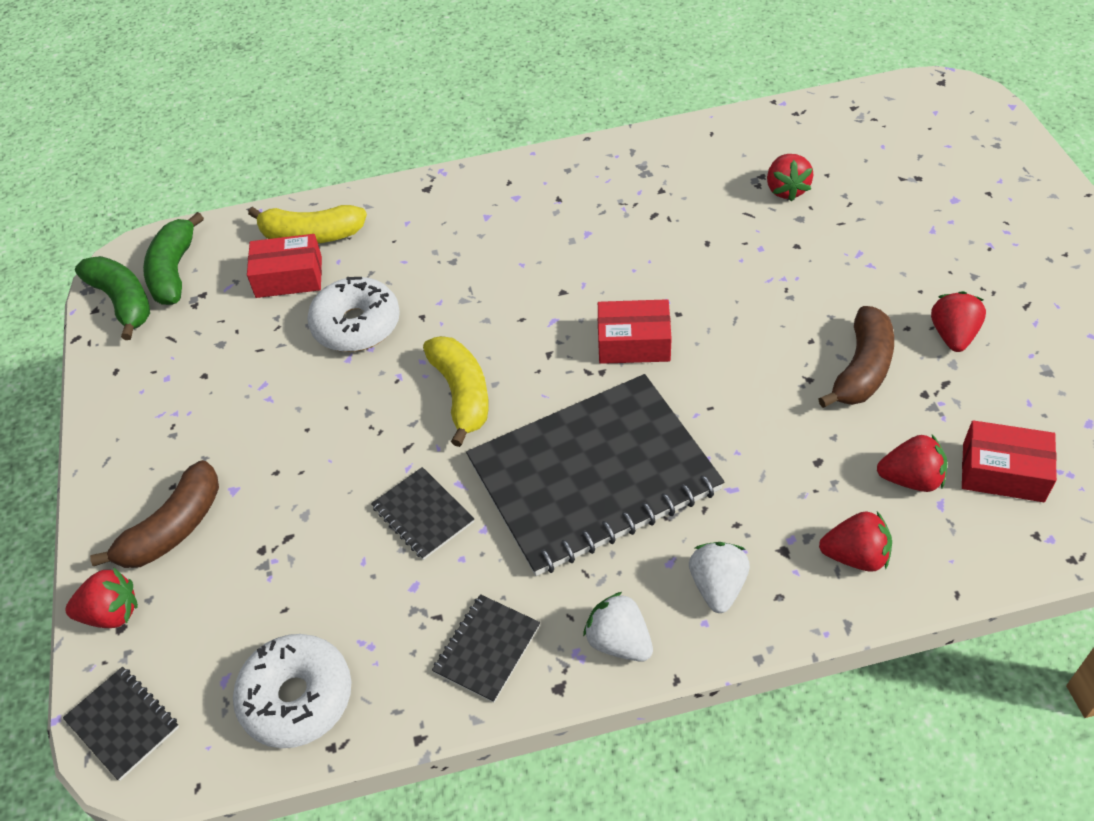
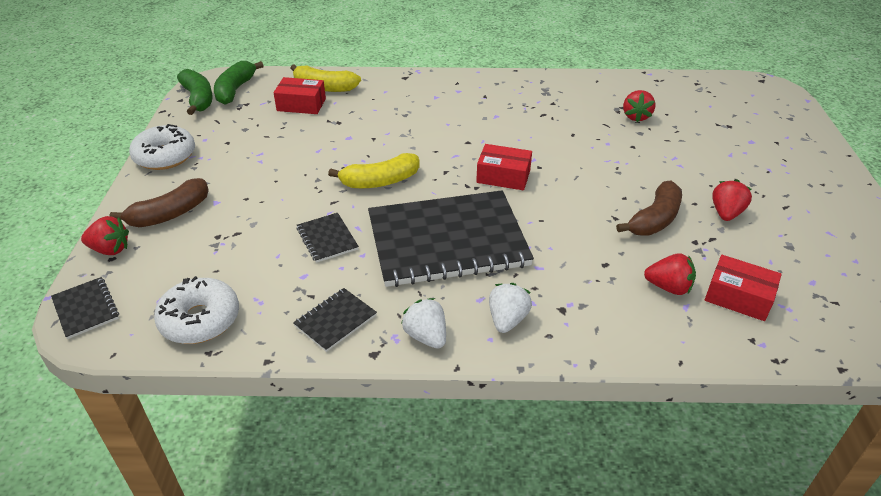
camera: 10 degrees right, 10 degrees down
white donut [307,277,400,352] -> white donut moved to [129,124,195,170]
yellow banana [423,336,489,447] -> yellow banana turned 75 degrees clockwise [328,153,420,188]
red strawberry [819,511,892,572] -> none

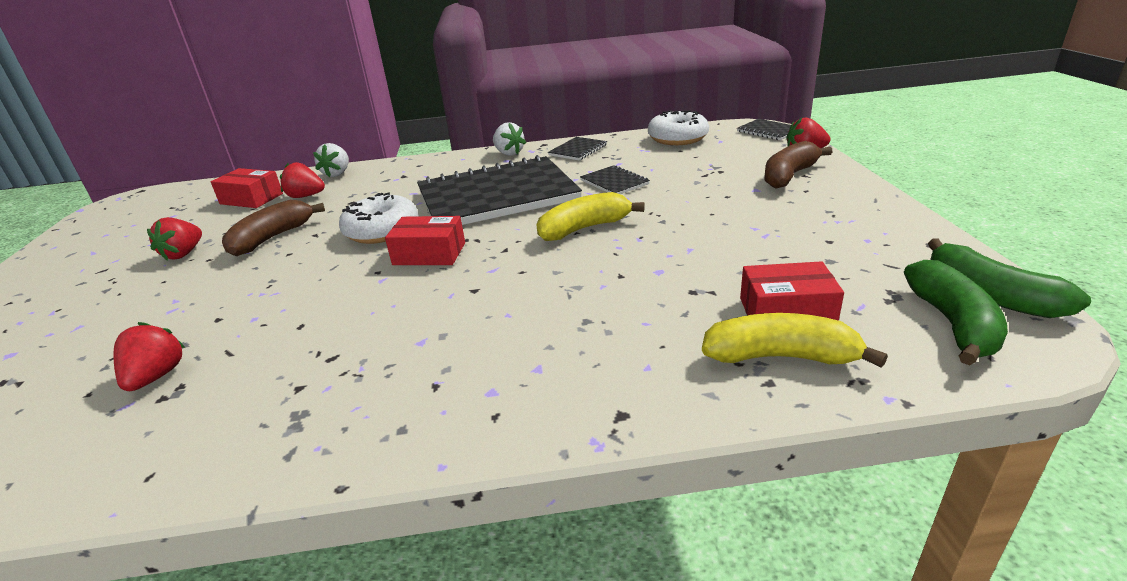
camera: 175 degrees right, 10 degrees down
white donut [129,124,195,170] -> white donut moved to [339,192,418,244]
white strawberry [489,283,532,333] -> white strawberry moved to [313,143,349,177]

